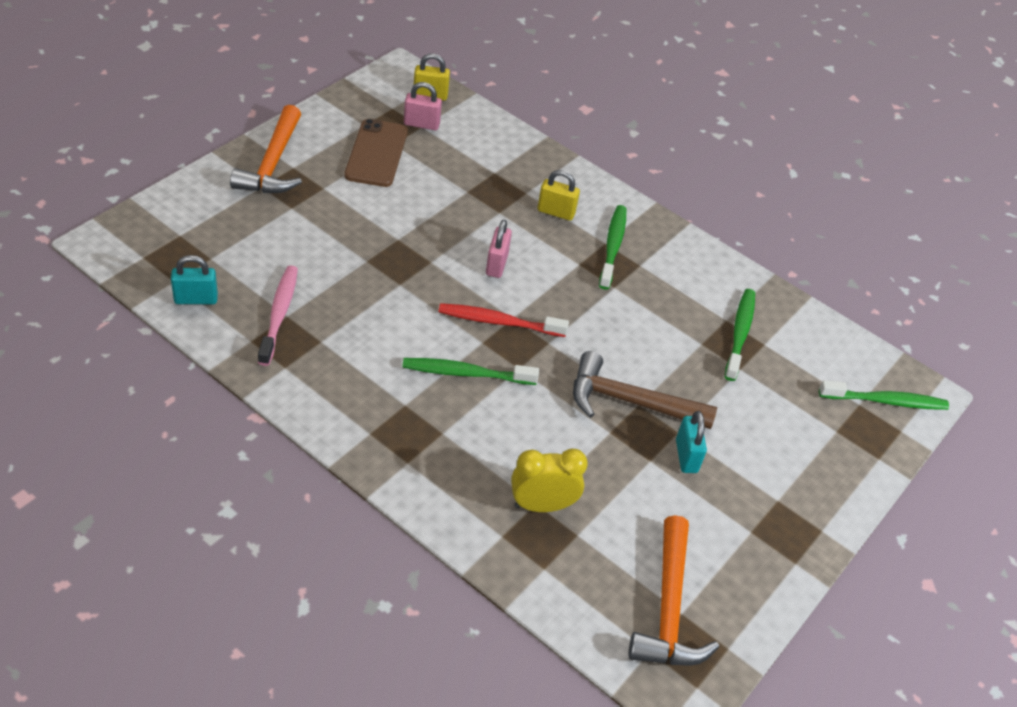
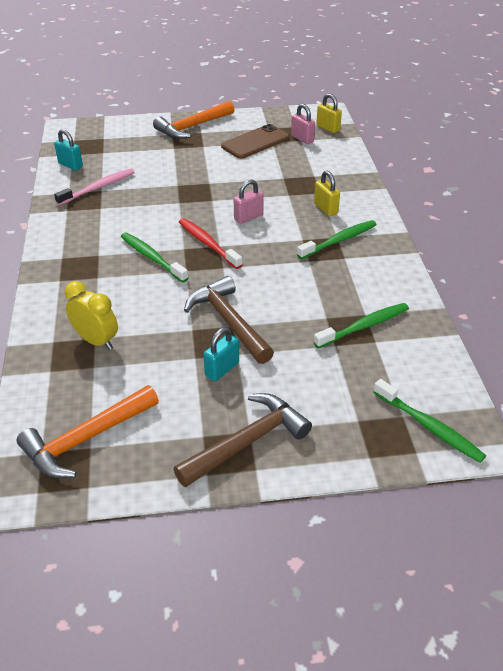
camera: 50 degrees right, 5 degrees down
none -> brown hammer [173,393,312,487]

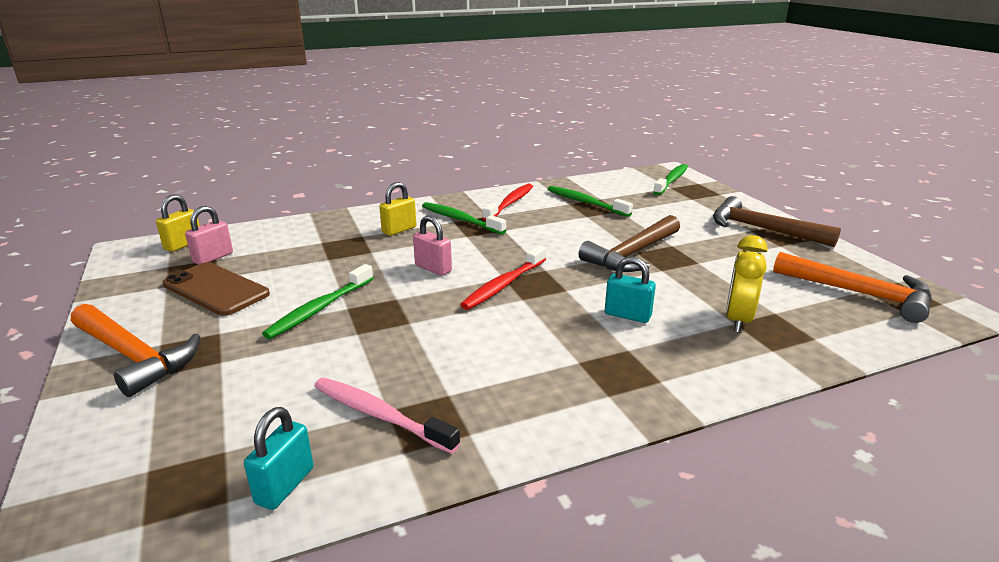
camera: 105 degrees left, 15 degrees down
green toothbrush [121,233,188,283] -> green toothbrush moved to [262,264,373,339]
turquoise padlock [204,327,239,381] -> turquoise padlock moved to [605,257,656,323]
none -> red toothbrush [483,184,533,221]

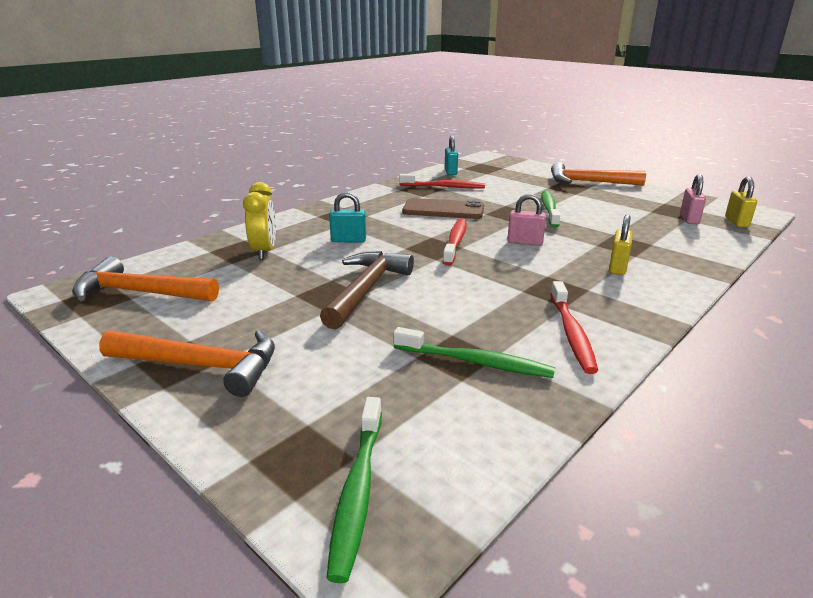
camera: 155 degrees right, 0 degrees up
brown phone [162,262,270,316] -> brown phone moved to [402,198,484,219]
pink toothbrush [314,377,460,454] -> red toothbrush [399,174,485,188]
green toothbrush [422,202,506,234] -> none
brown hammer [713,196,841,247] -> orange hammer [99,330,275,397]

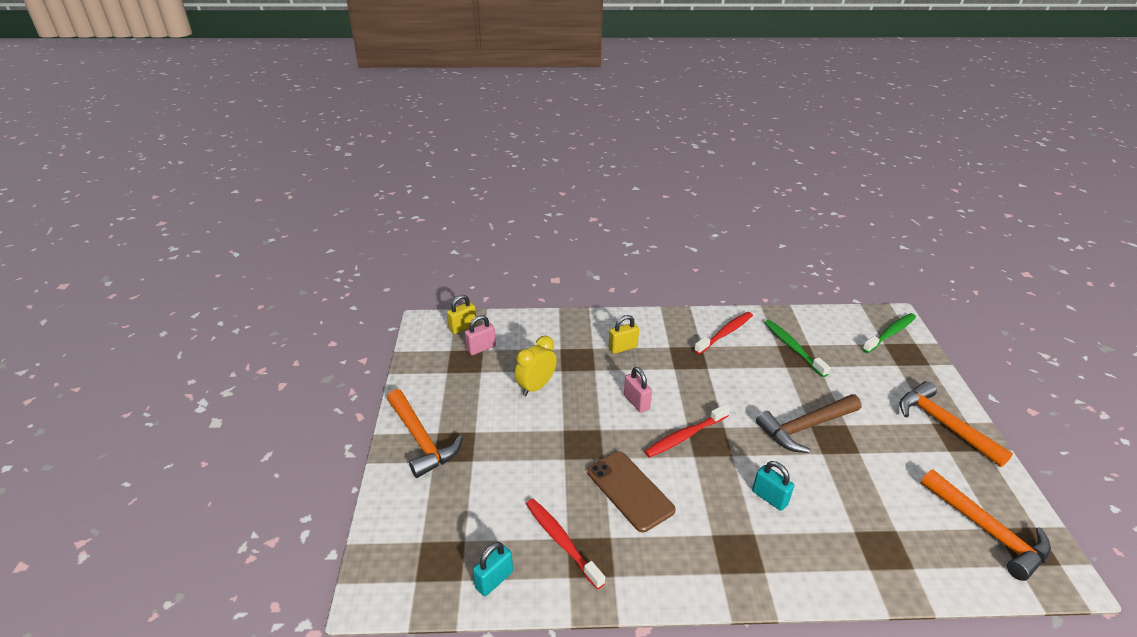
camera: 135 degrees left, 10 degrees up
yellow clock [243,182,276,260] -> yellow clock moved to [515,336,557,396]
green toothbrush [541,191,560,227] -> none

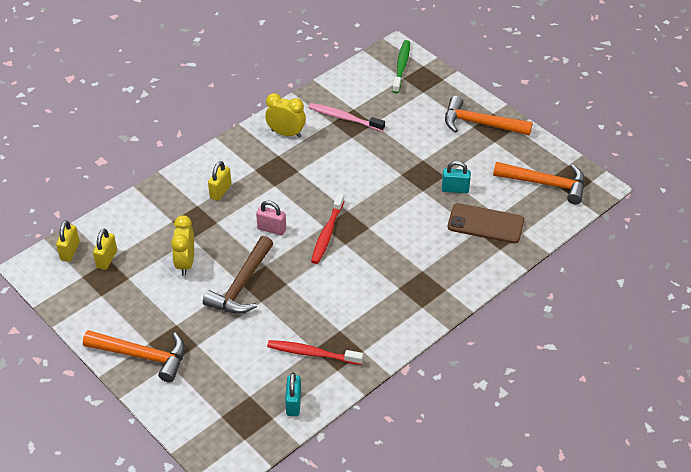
camera: 40 degrees left, 10 degrees up
pink padlock [465,315,496,355] -> yellow padlock [93,229,117,270]
brown phone [587,451,676,532] -> brown phone moved to [448,203,524,243]
red toothbrush [694,312,753,354] -> yellow clock [265,93,306,138]
turquoise padlock [752,461,794,511] -> turquoise padlock moved to [442,161,471,193]
brown hammer [756,394,862,453] -> brown hammer moved to [203,236,273,314]
green toothbrush [764,320,830,377] -> pink toothbrush [308,103,385,131]

